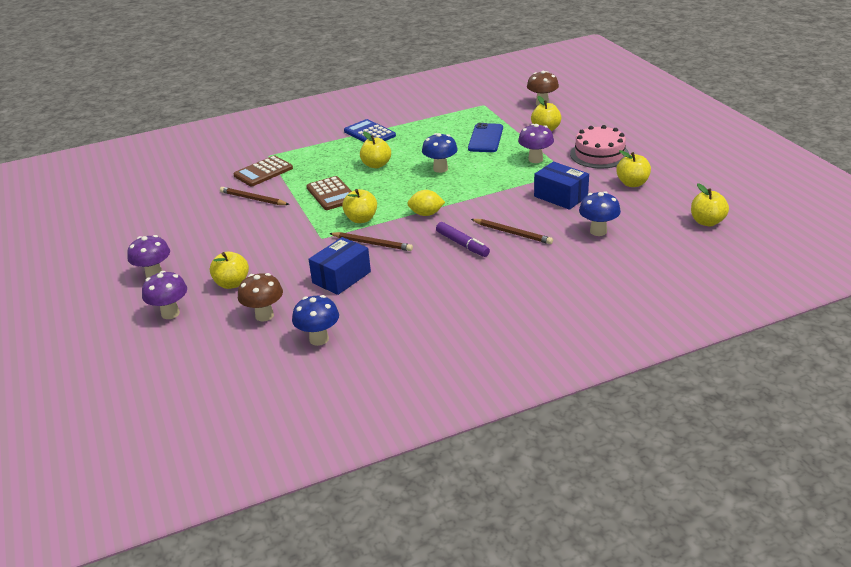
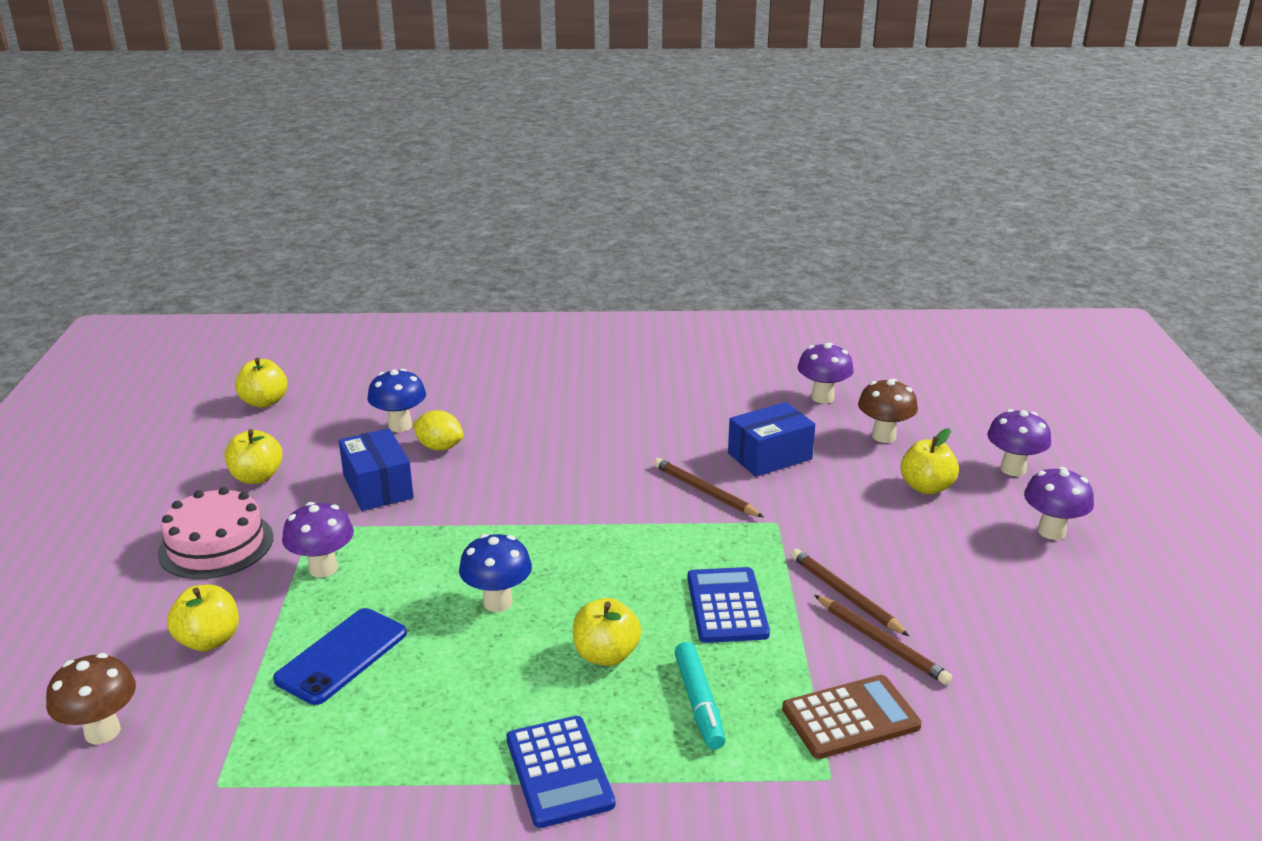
camera: 160 degrees left, 5 degrees down
blue mushroom [292,295,339,346] -> purple mushroom [798,343,854,404]
brown calculator [306,176,352,210] -> blue calculator [687,567,770,643]
yellow apple [342,189,377,223] -> none
yellow lemon [407,190,445,216] -> yellow lemon moved to [412,410,464,451]
purple marker [436,222,490,257] -> none
brown pencil [471,219,553,244] -> brown pencil moved to [791,549,909,636]
none -> turquoise marker [674,642,726,750]

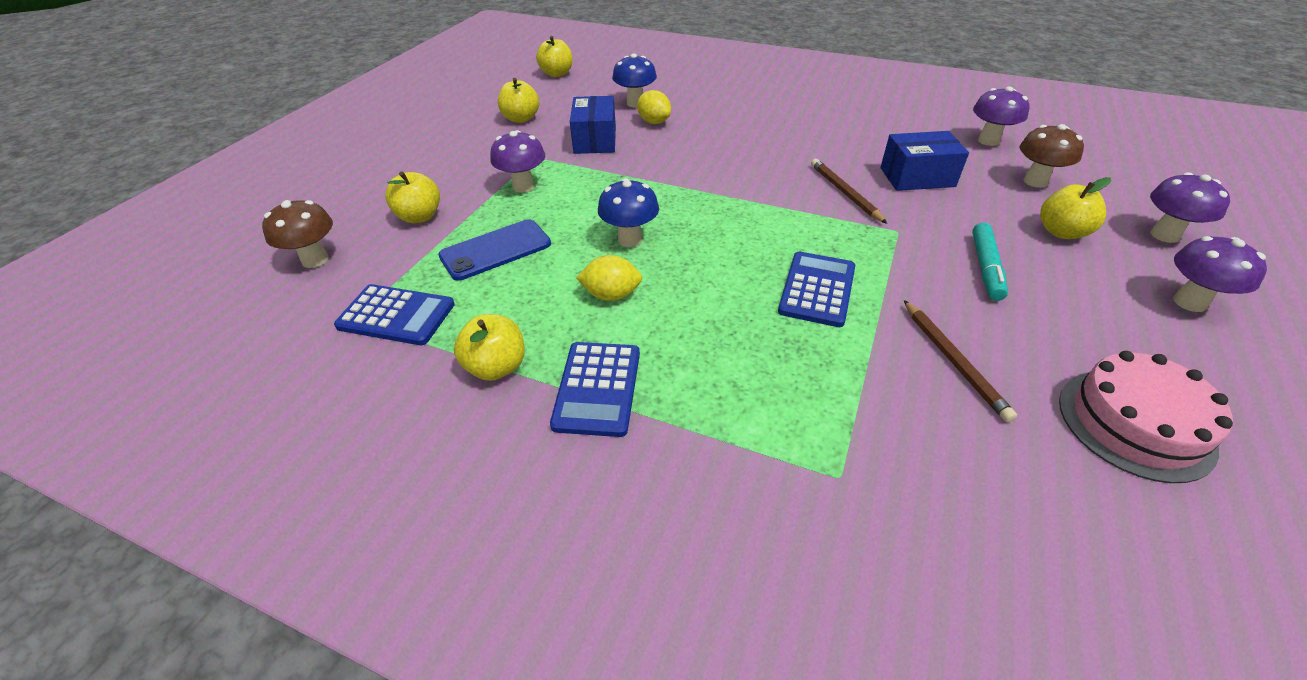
camera: 25 degrees right, 15 degrees up
pink cake [157,487,273,579] -> pink cake moved to [1059,351,1233,483]
yellow apple [573,598,641,666] -> yellow apple moved to [454,314,525,381]
turquoise marker [674,642,726,750] -> turquoise marker moved to [972,223,1008,301]
brown calculator [782,675,922,759] -> none
brown pencil [791,549,909,636] -> none
none -> blue calculator [334,284,455,345]
none -> yellow lemon [576,255,642,301]

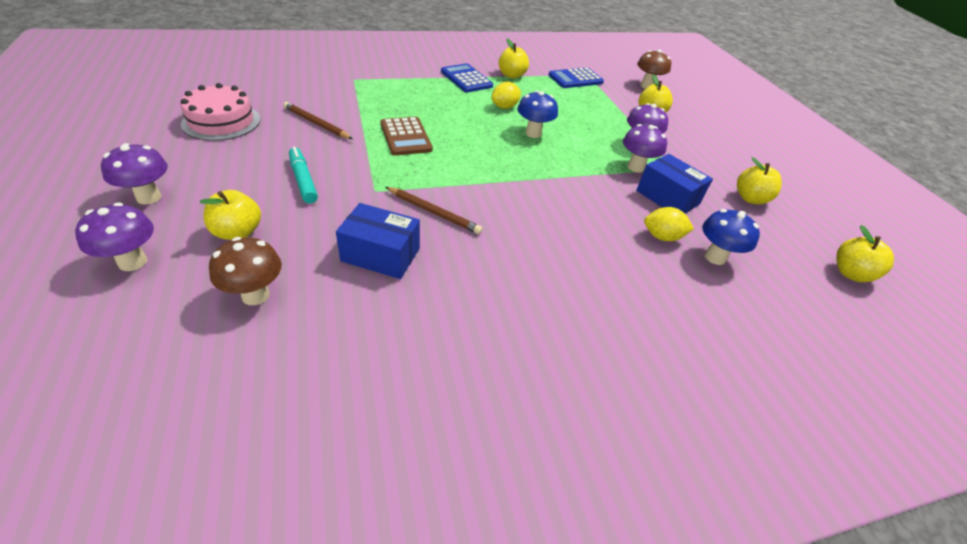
camera: 135 degrees right, 0 degrees up
blue phone [438,219,551,281] -> none
blue calculator [778,252,855,327] -> brown calculator [381,117,433,156]
blue box [880,131,969,191] -> blue box turned 60 degrees clockwise [336,203,420,279]
purple mushroom [973,86,1030,146] -> purple mushroom moved to [623,124,667,173]

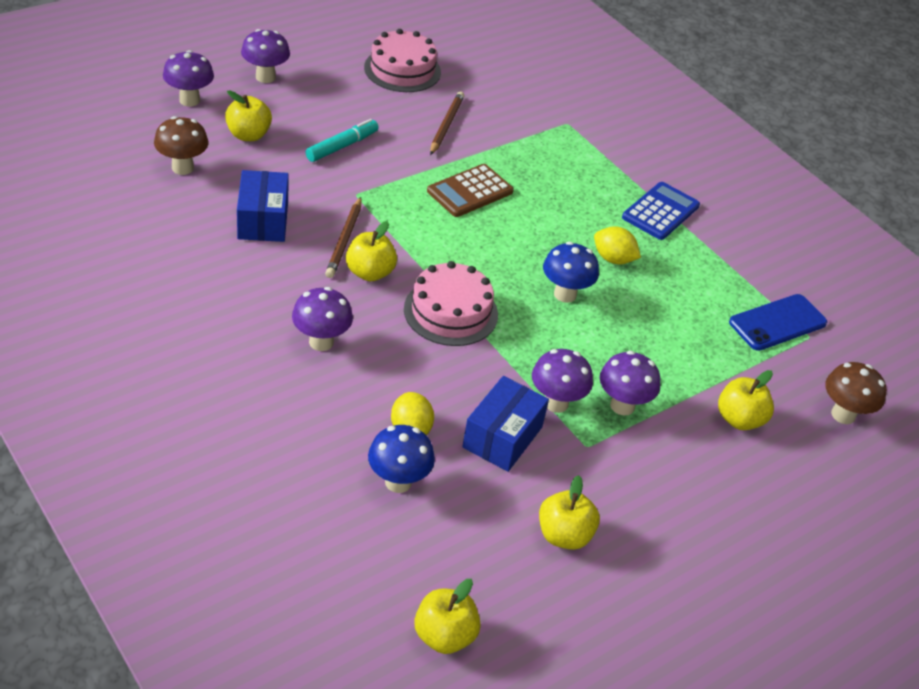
camera: 70 degrees right, 0 degrees up
yellow apple [498,38,529,79] -> yellow apple moved to [346,221,397,281]
blue calculator [549,67,604,88] -> blue phone [729,294,827,351]
none -> purple mushroom [292,287,353,351]
none -> pink cake [404,261,498,346]

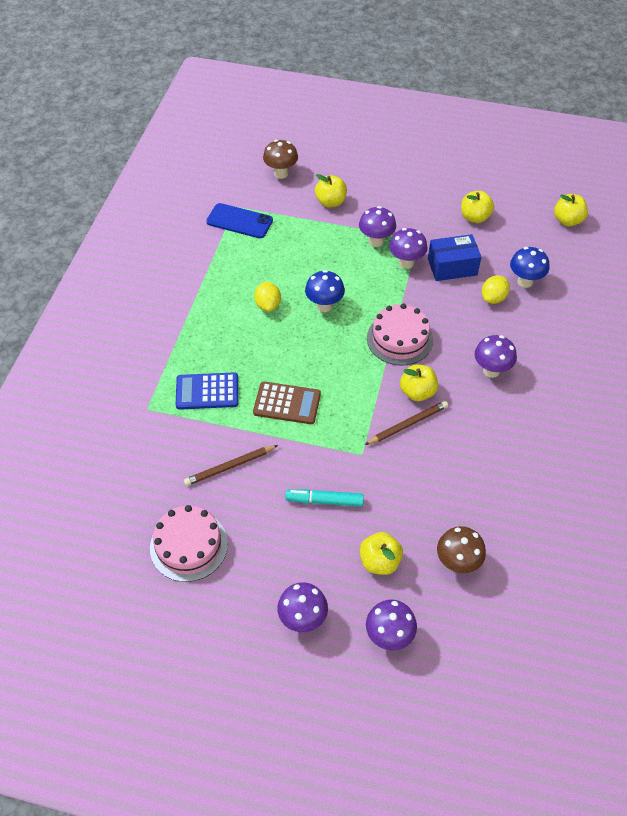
camera: 125 degrees left, 10 degrees up
blue box [237,170,289,242] -> none
blue calculator [622,182,700,240] -> blue calculator moved to [176,372,238,410]

